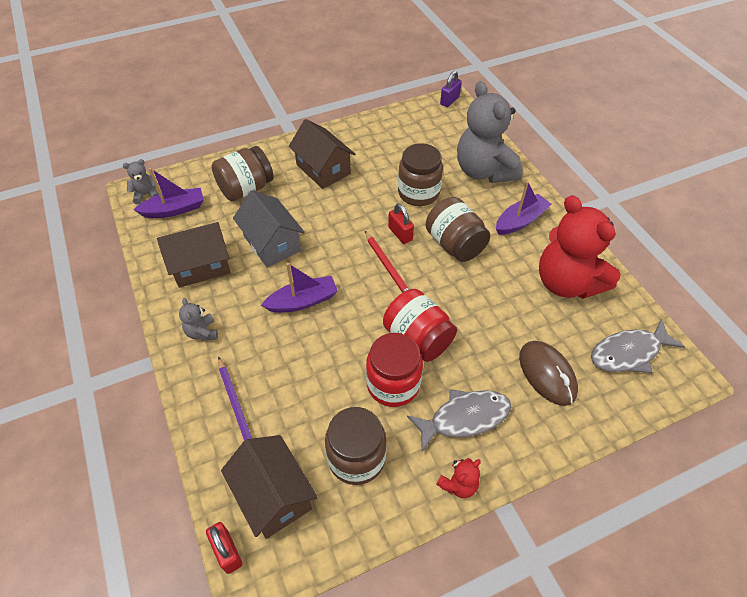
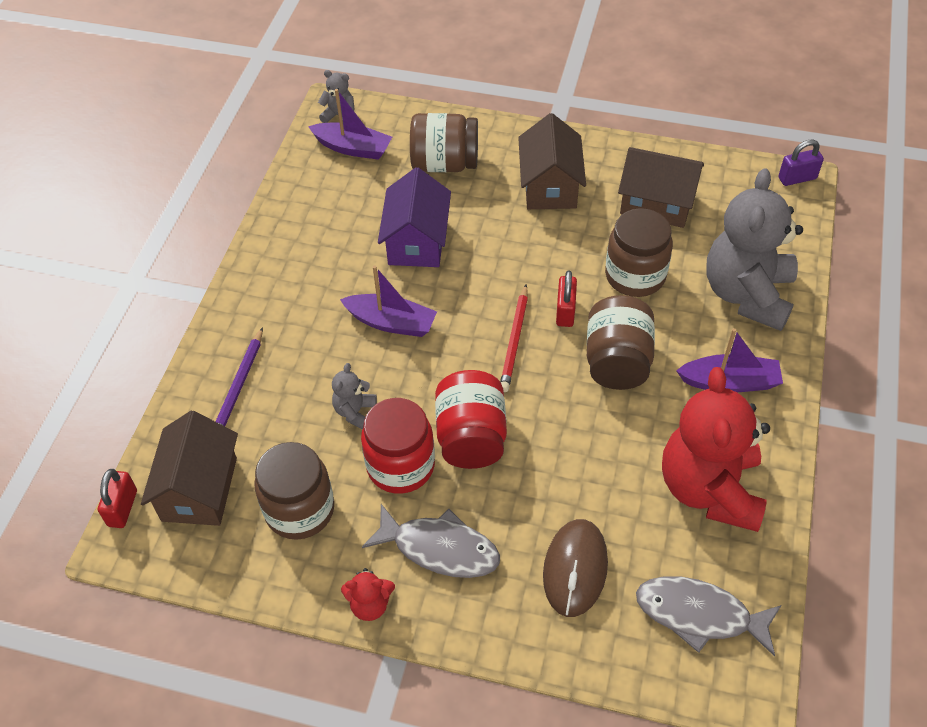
camera: 40 degrees right, 0 degrees up
brown house [157,222,231,288] -> brown house moved to [618,147,704,228]
grey teddy bear [179,298,218,341] -> grey teddy bear moved to [332,363,377,429]
grey house [233,190,305,268] -> purple house [378,167,451,267]

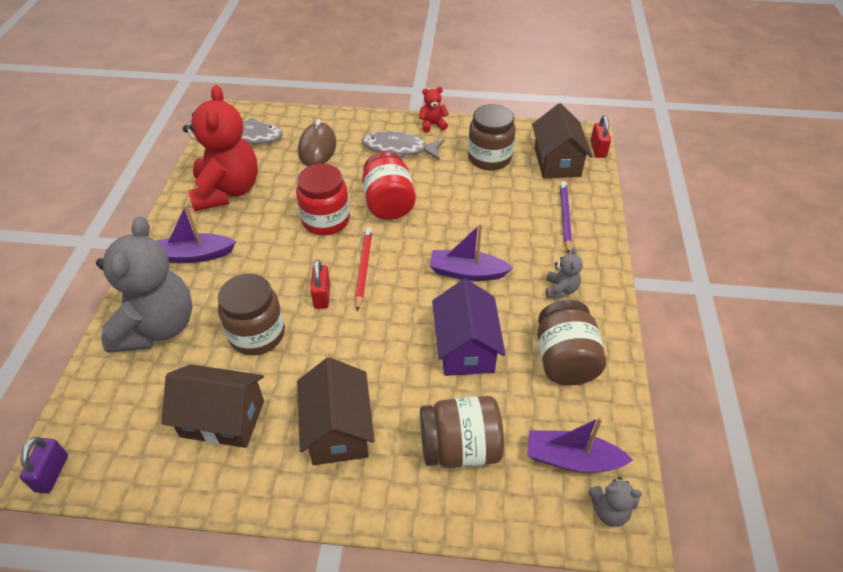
camera: 170 degrees right, 5 degrees down
grey teddy bear [332,363,377,429] -> grey teddy bear moved to [546,247,583,298]
red jar [361,398,435,494] -> red jar moved to [296,164,350,235]
brown jar [587,295,655,390] -> brown jar moved to [537,300,606,386]
purple padlock [778,140,824,186] -> purple padlock turned 60 degrees counterclockwise [20,437,68,493]

